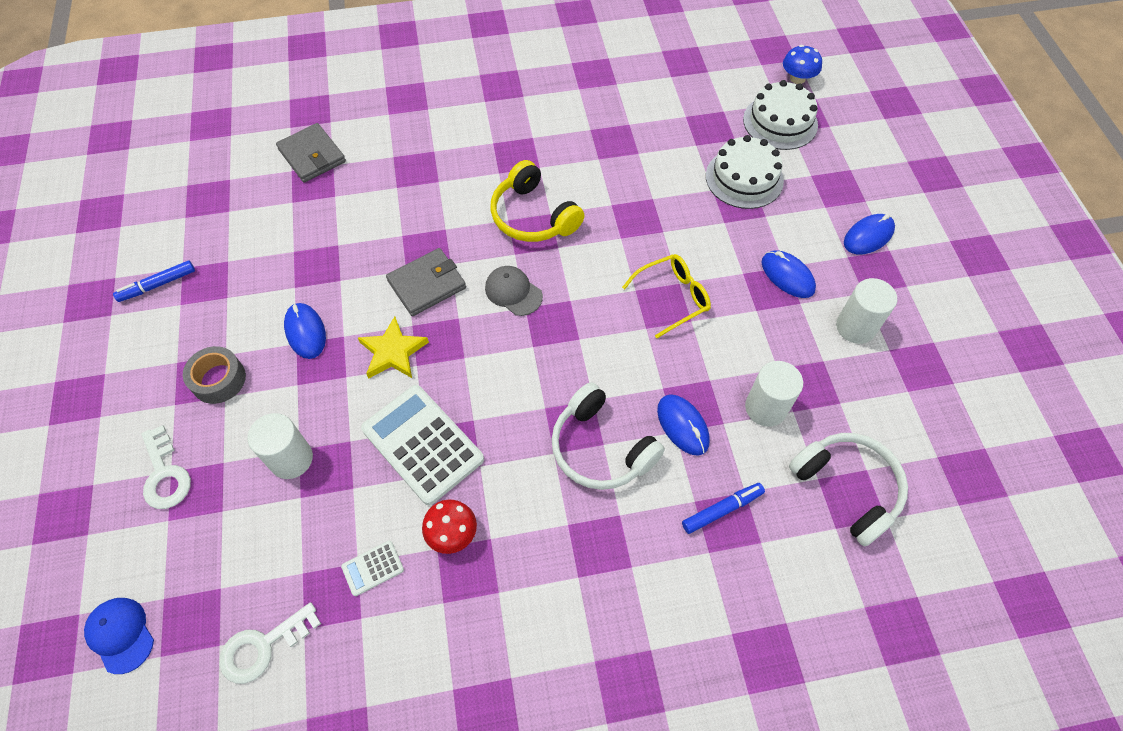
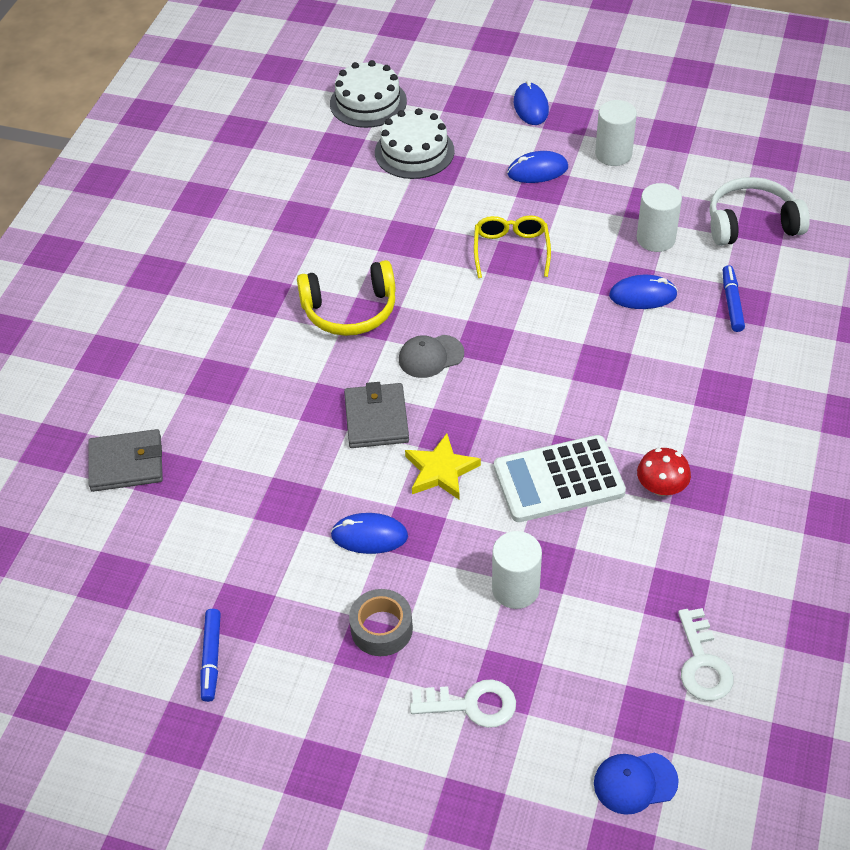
camera: 60 degrees left, 10 degrees down
white calculator [341,541,404,596] -> none
white headphones [551,382,665,490] -> none
blue mushroom [783,45,822,84] -> none

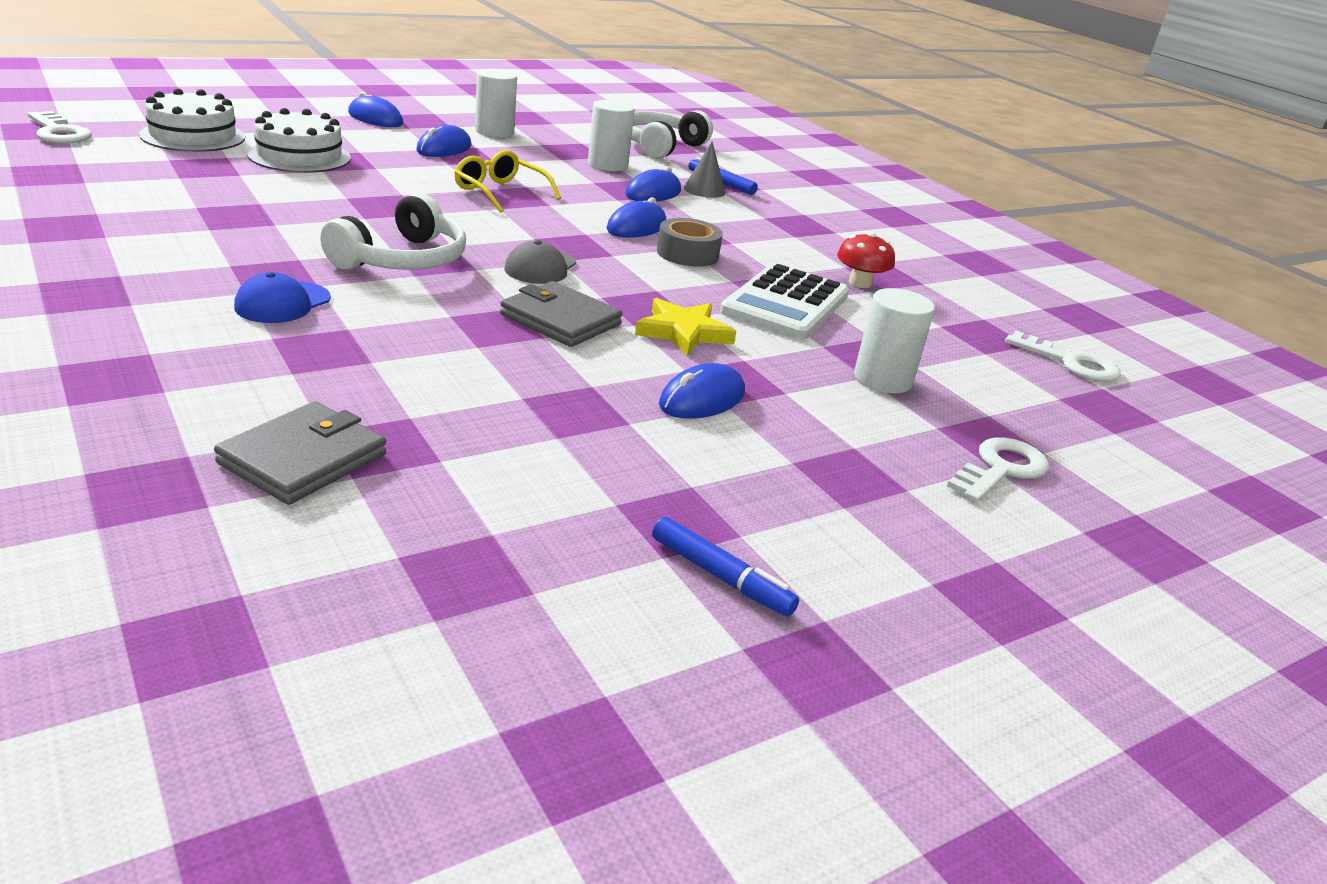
camera: 55 degrees left, 20 degrees down
yellow headphones [297,260,396,336] -> white headphones [321,193,466,270]
grey tape [349,589,413,656] -> grey tape moved to [657,218,723,267]
blue cap [594,752,679,815] -> blue cap moved to [234,272,331,323]
none -> white key [28,111,92,144]
none -> blue mouse [606,197,666,238]
none -> grey cone [684,141,726,198]

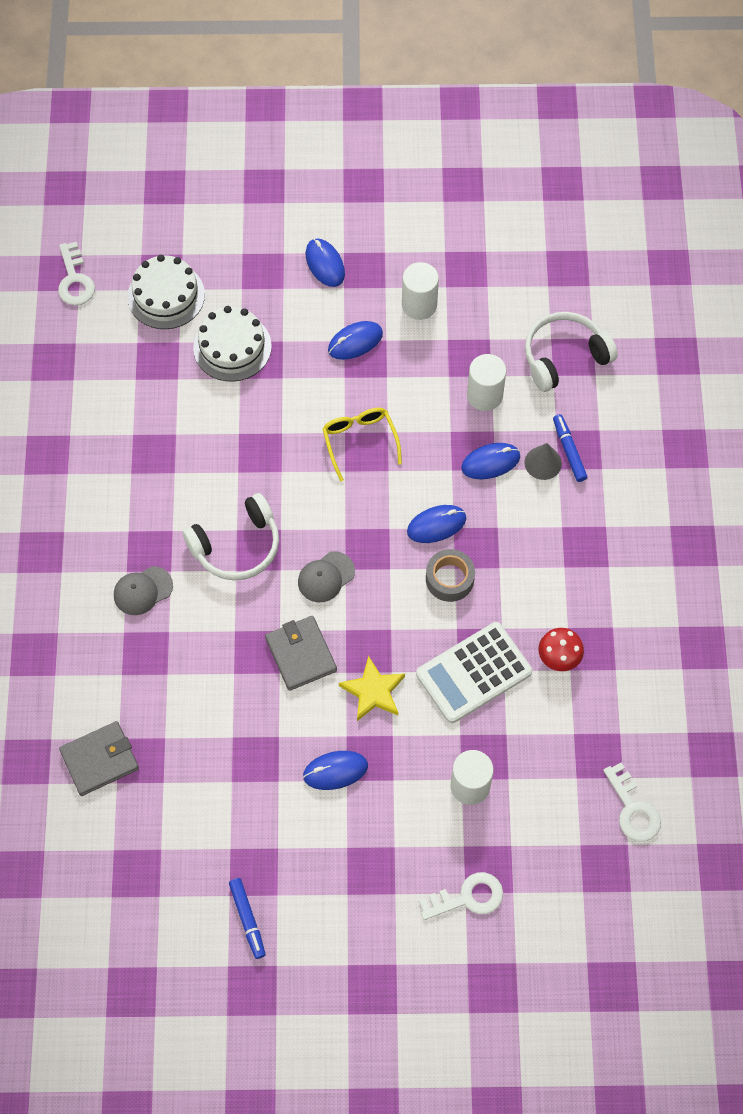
camera: 35 degrees right, 35 degrees up
blue cap [234,272,331,323] -> grey cap [114,566,173,615]

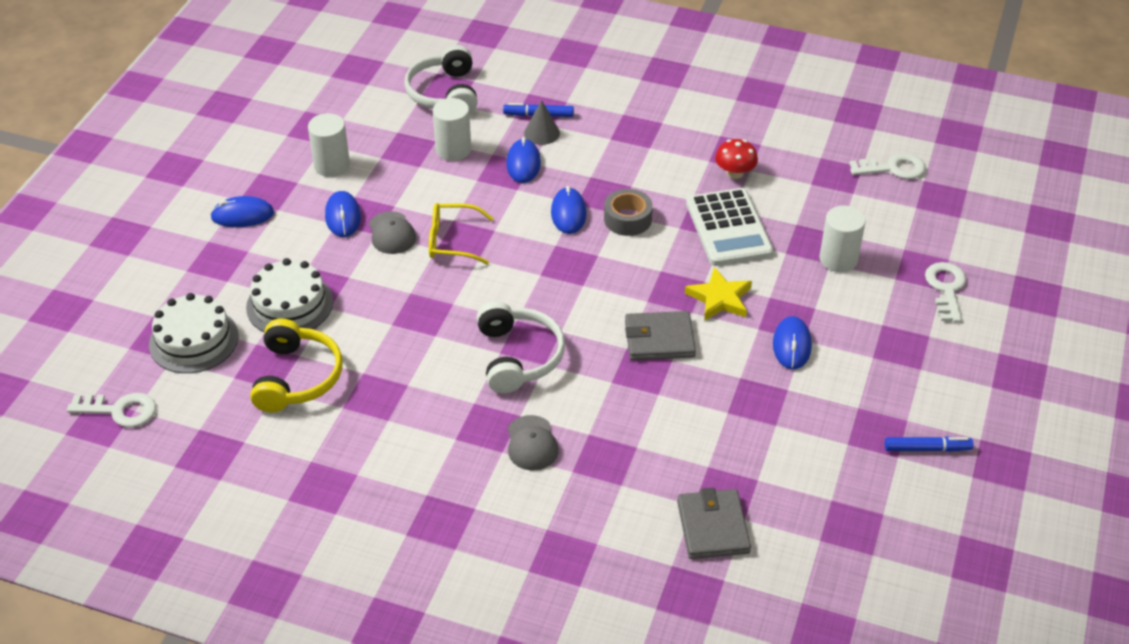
camera: 70 degrees left, 20 degrees down
grey cap [298,551,355,602] -> grey cap moved to [369,211,416,254]
none -> yellow headphones [250,318,342,412]

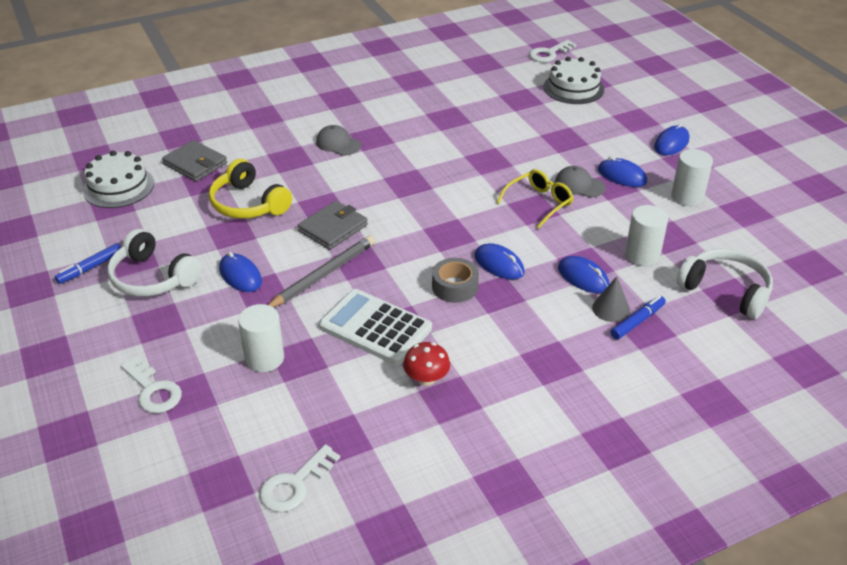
camera: 135 degrees right, 5 degrees down
white cake [246,258,333,333] -> white cake moved to [83,151,154,208]
yellow headphones [250,318,342,412] -> yellow headphones moved to [209,159,292,219]
white headphones [477,301,565,393] -> white headphones moved to [107,229,202,297]
yellow star [685,267,752,321] -> grey pencil [268,235,375,307]

